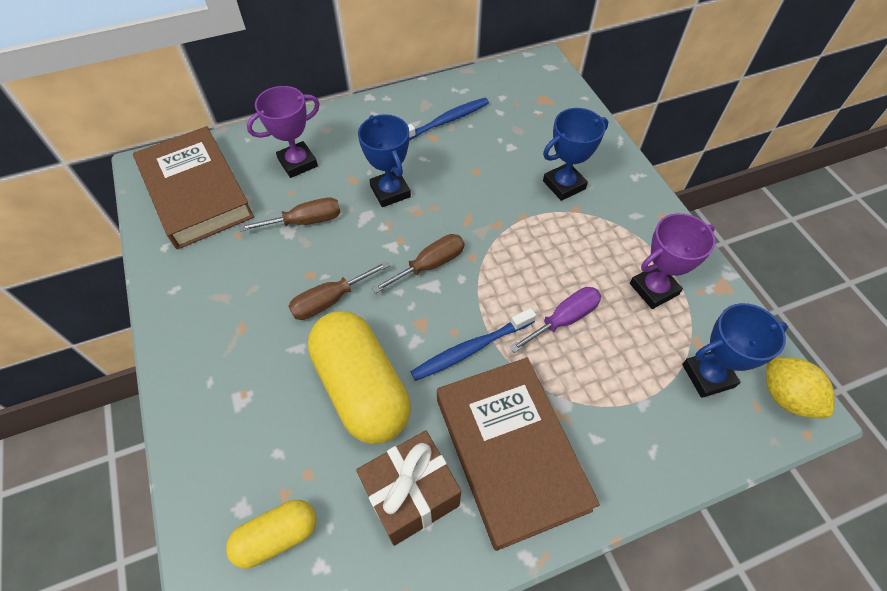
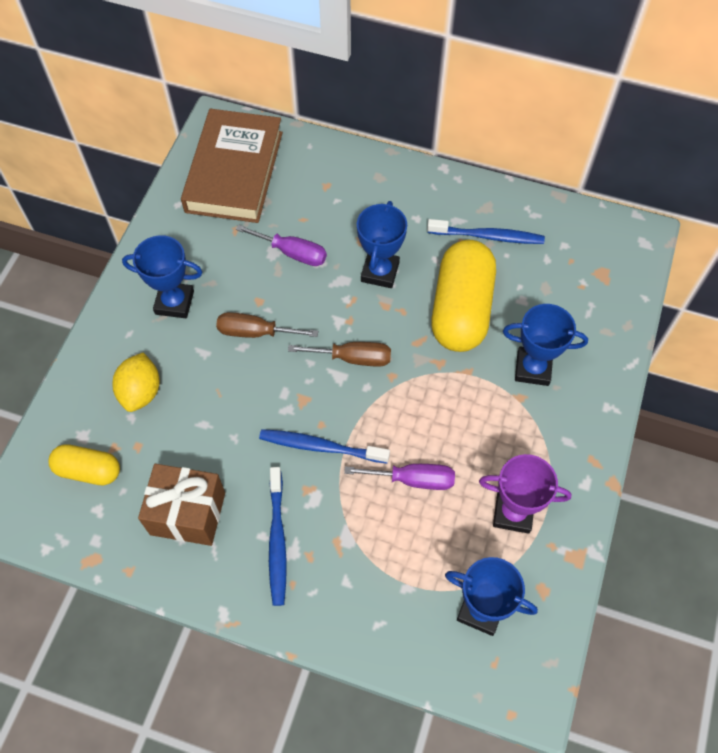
camera: 40 degrees right, 5 degrees up
brown screwdriver [239,197,341,232] -> purple screwdriver [236,225,327,266]
purple trophy [247,86,320,178] -> none
yellow capsule [308,311,411,444] -> yellow capsule moved to [431,240,496,352]
brown book [437,357,600,551] -> blue toothbrush [269,467,287,606]
yellow lemon [766,357,835,418] -> yellow lemon moved to [112,352,160,412]
none -> blue trophy [122,235,202,318]

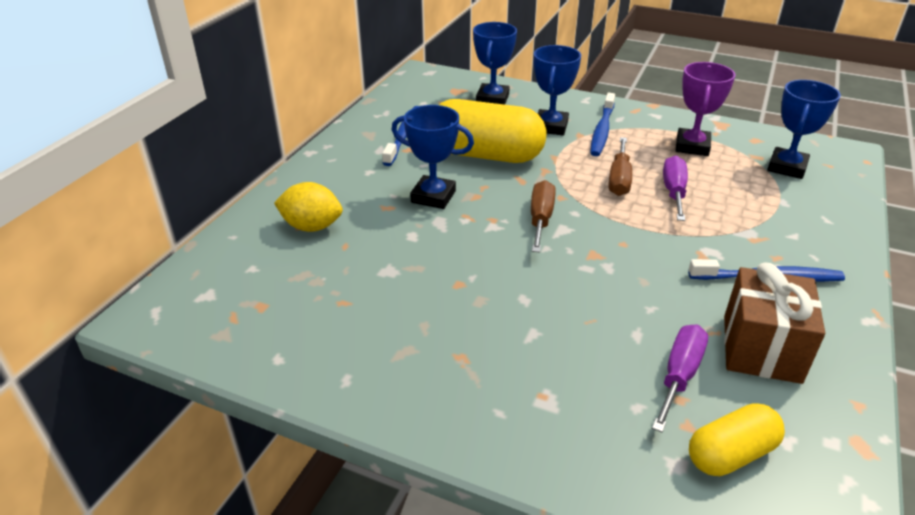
camera: 85 degrees left, 25 degrees down
yellow capsule [49,444,120,485] -> yellow capsule turned 45 degrees clockwise [689,403,785,476]
yellow lemon [112,352,160,412] -> yellow lemon moved to [274,182,343,232]
blue trophy [122,235,202,318] -> blue trophy moved to [473,22,517,105]
brown book [181,109,283,223] -> none
brown screwdriver [216,312,318,338] -> brown screwdriver moved to [609,137,632,196]
purple screwdriver [236,225,327,266] -> purple screwdriver moved to [652,324,708,432]
blue toothbrush [259,429,390,463] -> blue toothbrush moved to [590,93,615,156]

